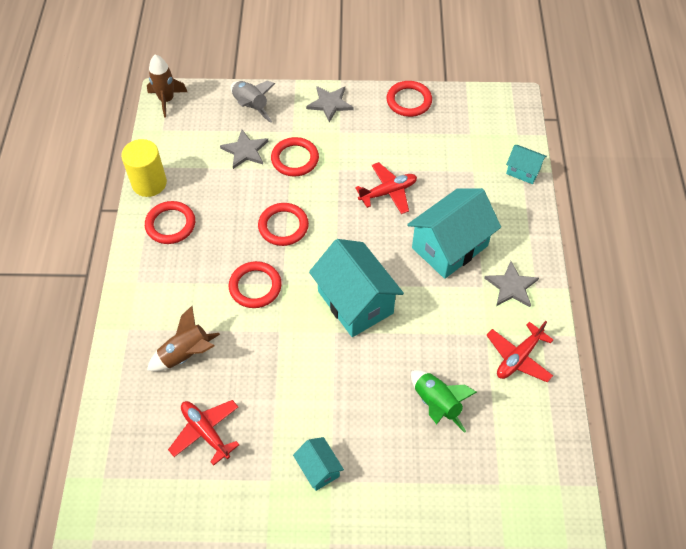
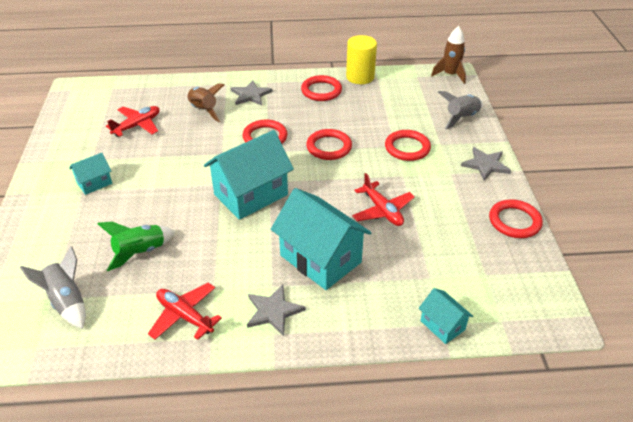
camera: 85 degrees right, 15 degrees down
grey star [220,130,268,169] -> grey star moved to [231,80,272,106]
turquoise house [506,145,547,184] -> turquoise house turned 60 degrees counterclockwise [419,288,473,344]
none -> grey rocket [20,246,86,329]

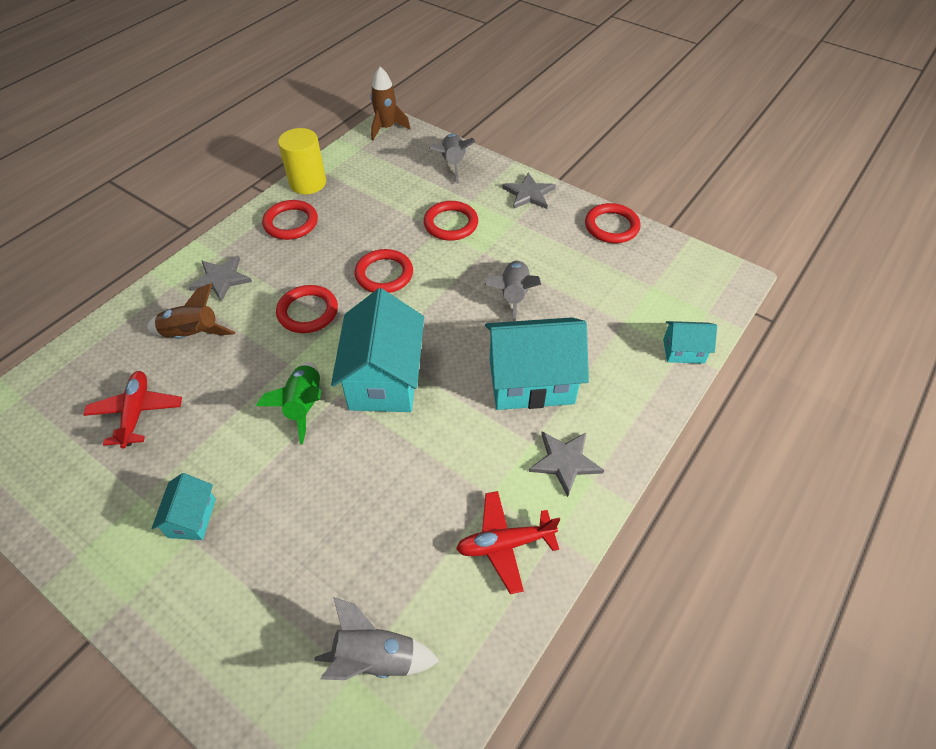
camera: 50 degrees left, 10 degrees up
green rocket [97,222,175,271] -> green rocket moved to [256,362,321,445]
red plane [352,173,415,226] -> grey rocket [485,260,541,321]

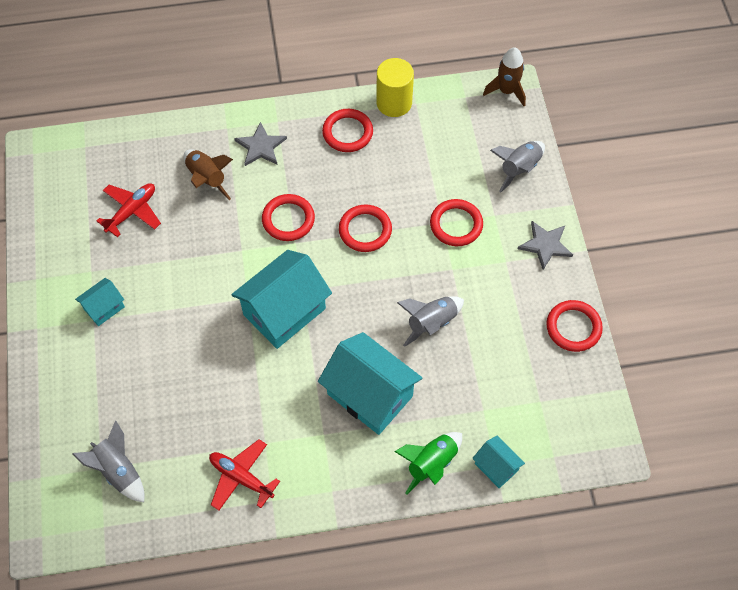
camera: 45 degrees right, 10 degrees up
green rocket [256,362,321,445] -> green rocket moved to [394,432,462,494]
grey star [529,432,604,497] -> none

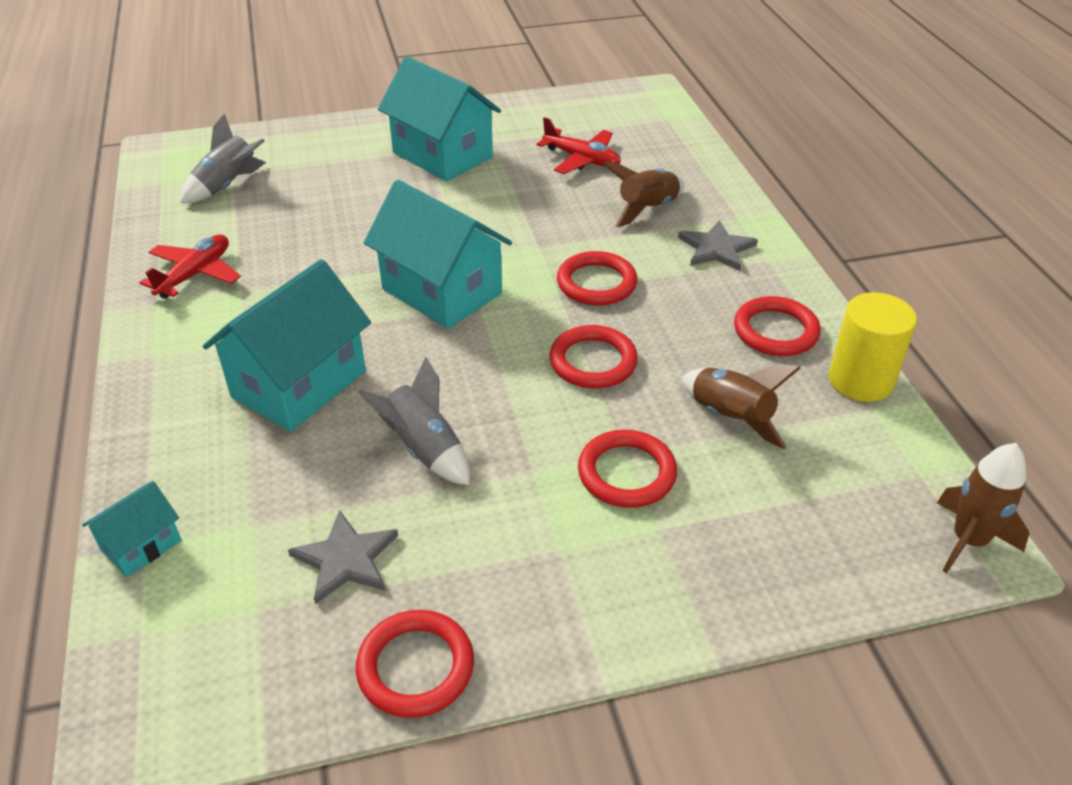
camera: 85 degrees right, 20 degrees down
turquoise house [75,278,125,326] -> turquoise house [378,56,501,181], size x2.01
green rocket [394,432,462,494] -> none
grey rocket [490,141,545,192] -> none
grey star [518,221,573,270] -> grey star moved to [288,510,398,605]
none -> brown rocket [682,363,801,449]

